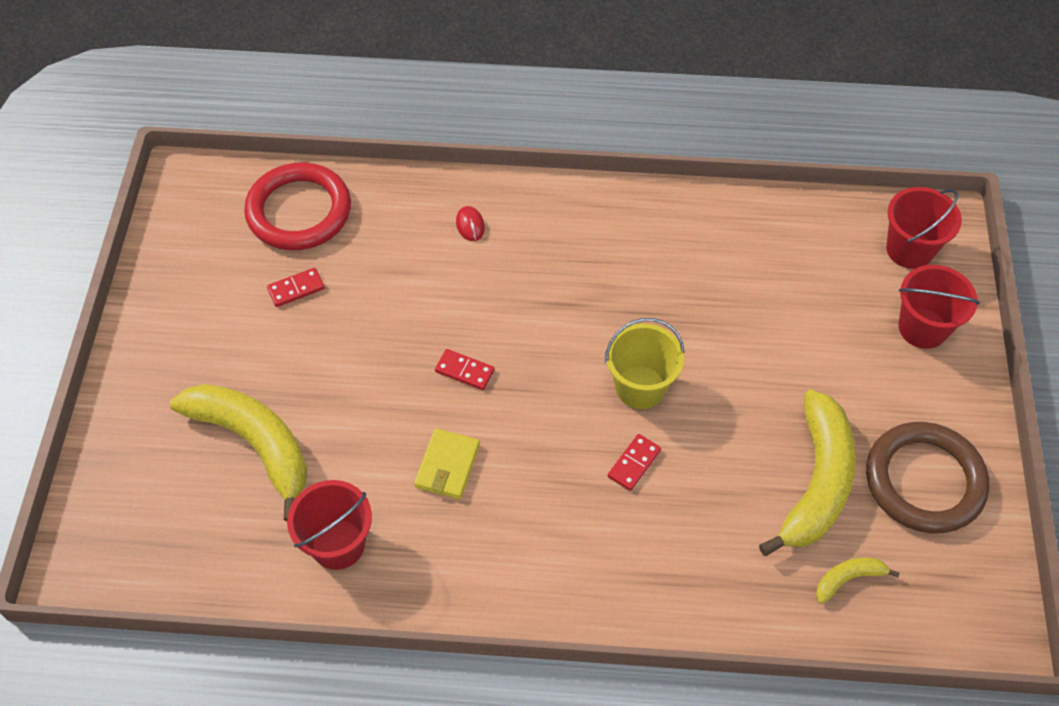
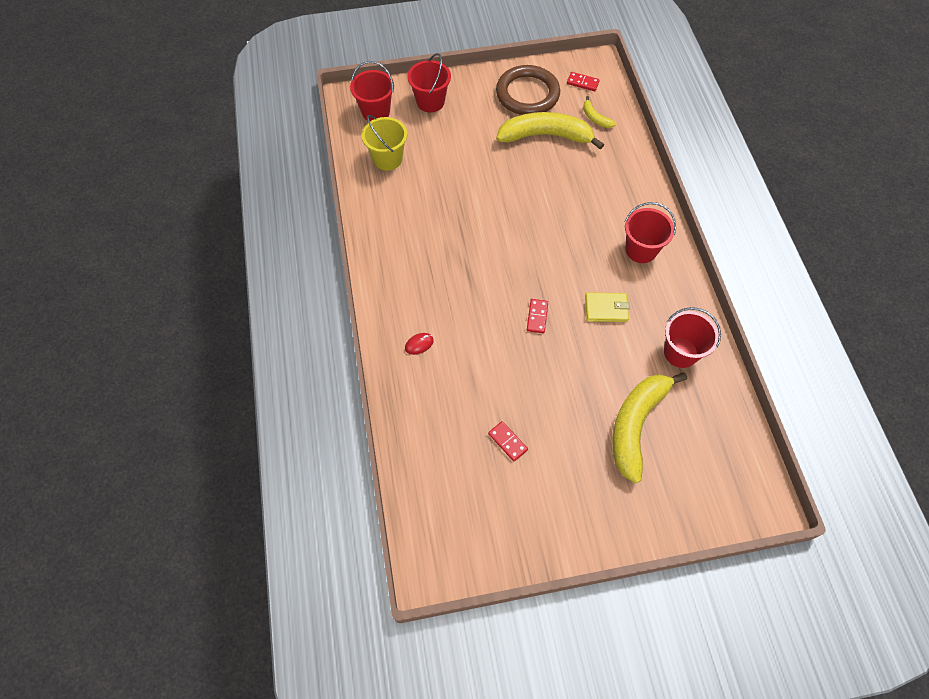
camera: 105 degrees left, 5 degrees up
red ring [244,162,351,250] -> none
yellow bucket [605,318,685,409] -> yellow bucket moved to [362,115,407,171]
red domino [608,434,661,491] -> red domino moved to [567,72,600,91]
none -> red bucket [625,202,676,263]

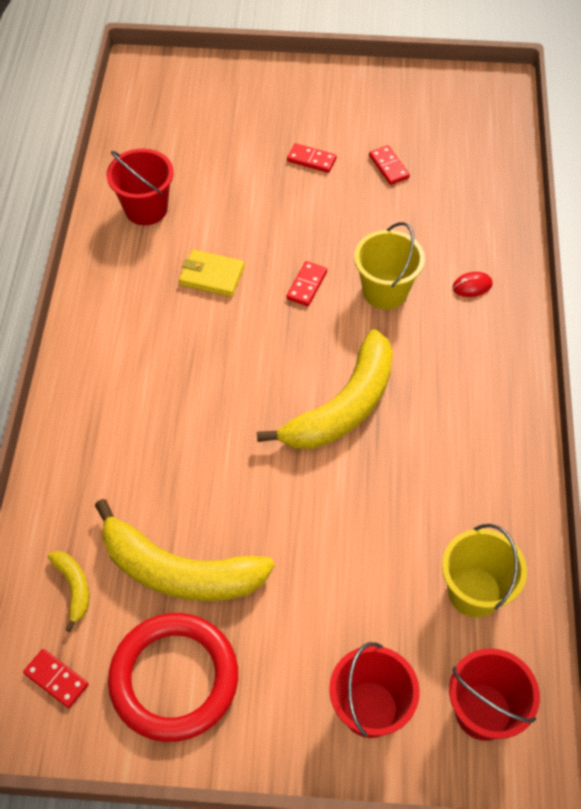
camera: 165 degrees left, 5 degrees down
brown ring [496,65,560,115] -> red ring [108,613,238,742]
yellow banana [612,372,687,483] -> yellow banana moved to [257,329,393,449]
red bucket [625,202,676,263] -> none
none -> red domino [287,143,336,173]
none -> yellow bucket [354,222,425,310]

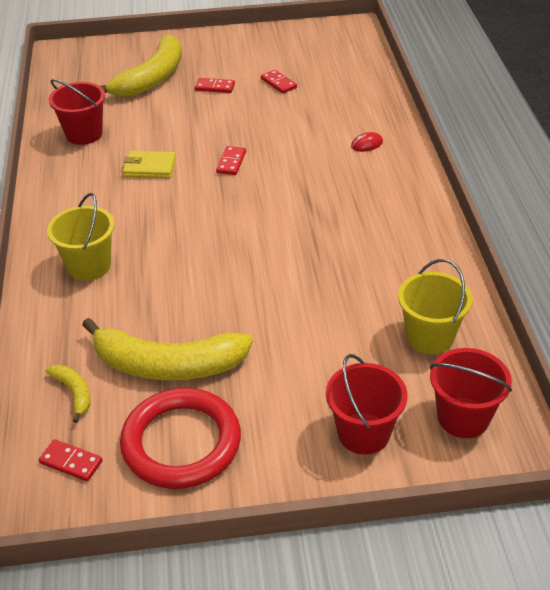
camera: 10 degrees left, 15 degrees down
yellow banana [257,329,393,449] -> yellow banana moved to [101,34,182,97]
yellow bucket [354,222,425,310] -> yellow bucket moved to [47,193,114,281]

